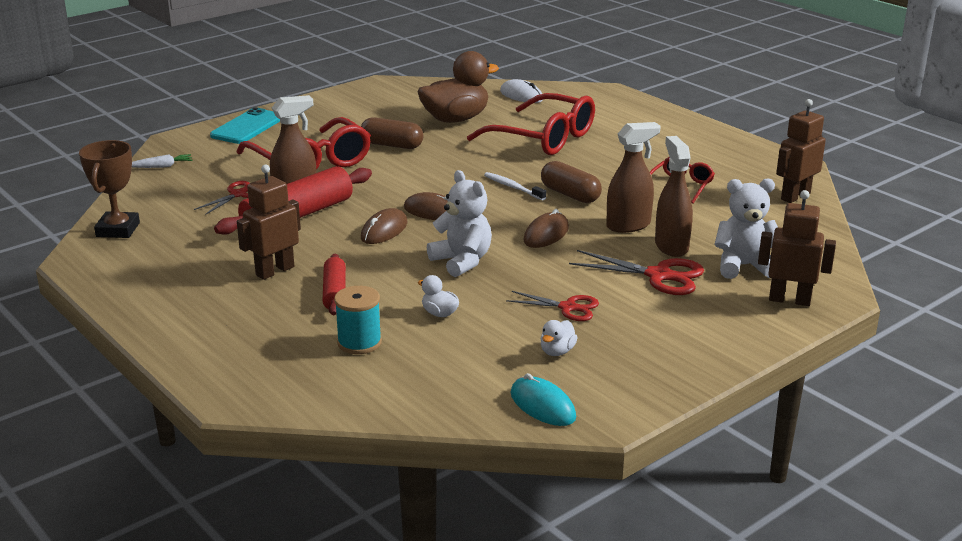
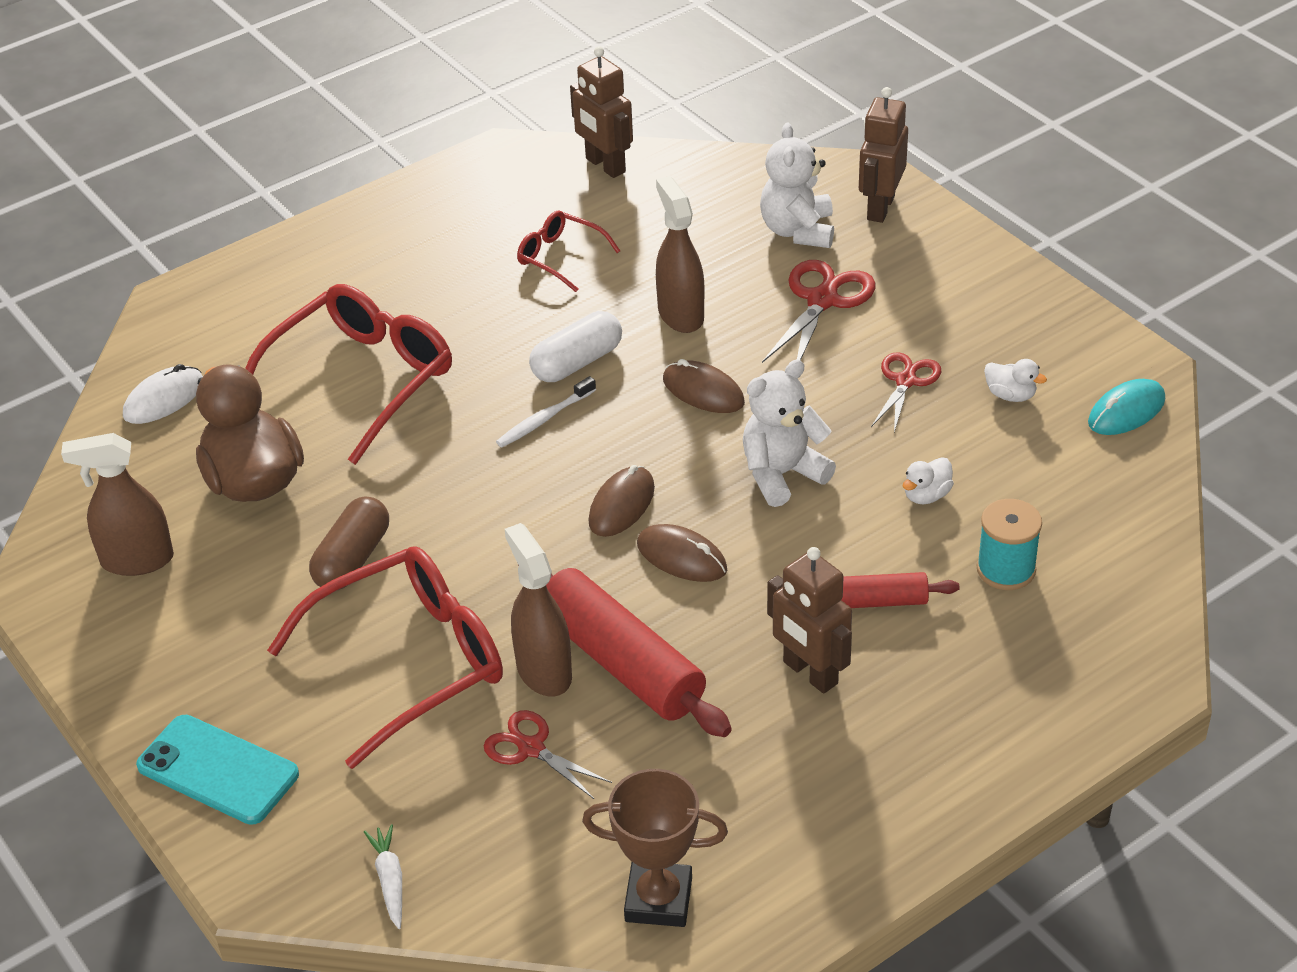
camera: 85 degrees left, 15 degrees up
brown capsule [541,161,602,203] -> white capsule [529,311,622,382]
brown spray bottle [655,136,693,257] -> brown spray bottle moved to [61,433,174,576]

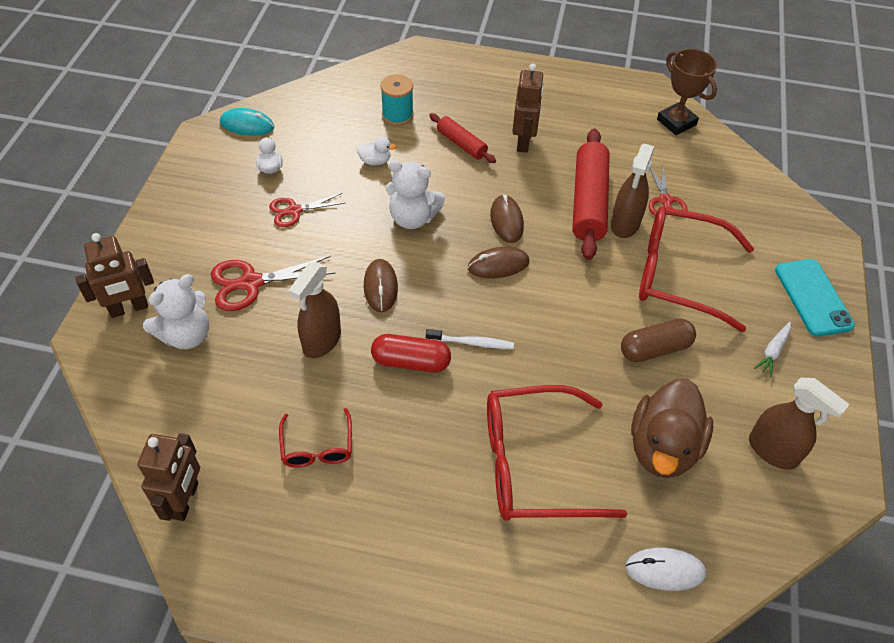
camera: 135 degrees left, 10 degrees up
white carrot [364,824,402,929] -> white carrot moved to [754,322,791,377]
white capsule [529,311,622,382] -> red capsule [371,334,451,373]

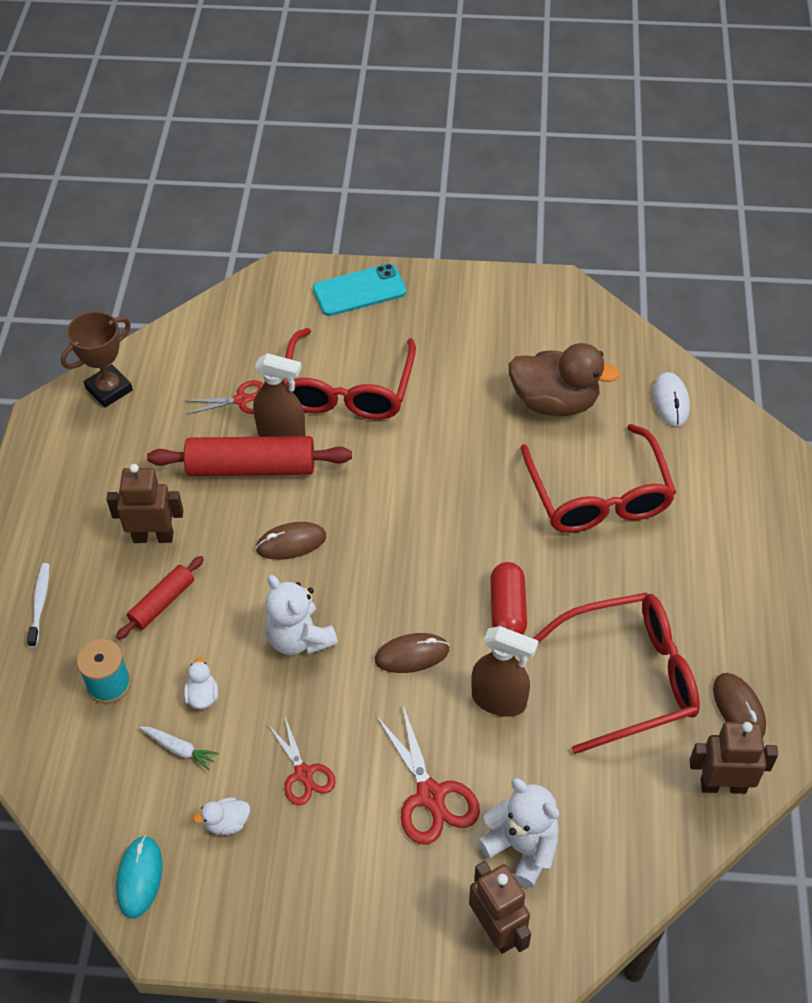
camera: 95 degrees left, 0 degrees up
red glasses [279,408,352,468] -> red glasses [533,593,700,754], size x1.98
white teddy bear [386,160,445,229] -> white teddy bear turned 135 degrees clockwise [264,575,338,655]
white toothbrush [426,329,514,349] -> white toothbrush moved to [27,563,49,647]
brown mouse [468,247,529,278] -> brown mouse moved to [713,673,766,738]
brown capsule [621,318,696,362] -> none
brown spray bottle [749,377,850,470] -> none
white carrot [754,322,791,377] -> white carrot moved to [140,727,219,770]

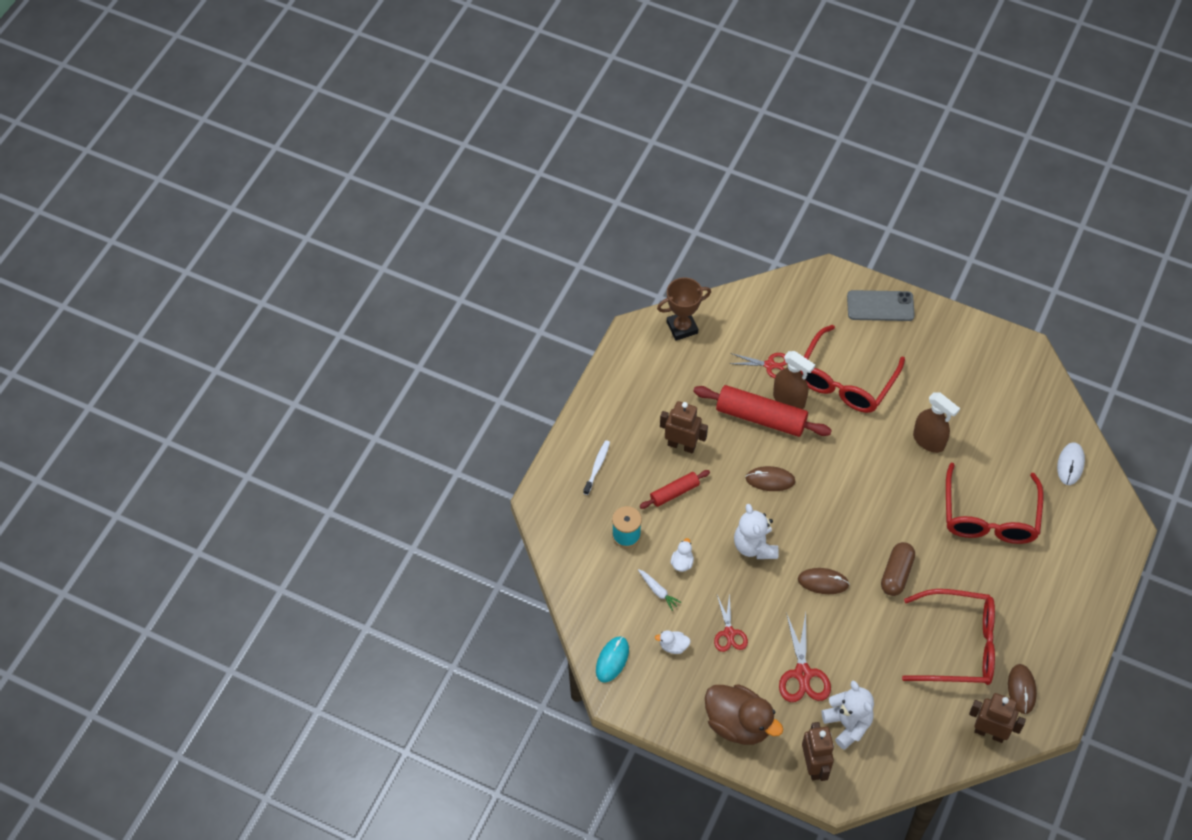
camera: 20 degrees right, 5 degrees up
turquoise phone [313,264,407,316] -> grey phone [847,290,915,321]
brown spray bottle [471,626,538,717] -> brown spray bottle moved to [913,392,960,453]
red capsule [490,562,527,635] -> brown capsule [881,542,915,596]
brown duck [509,343,620,416] -> brown duck moved to [705,684,783,745]

